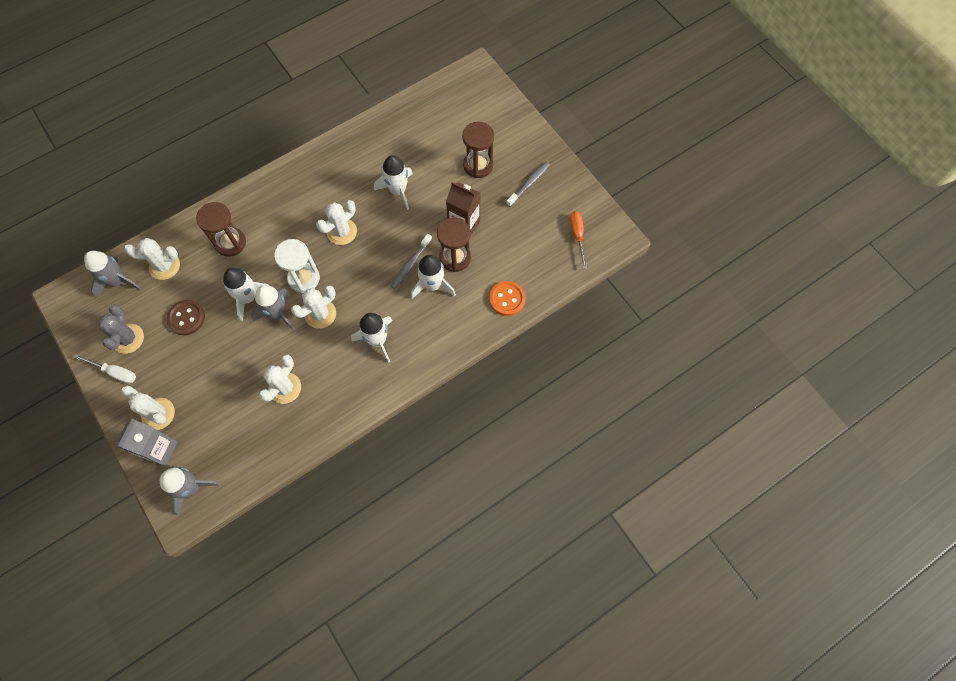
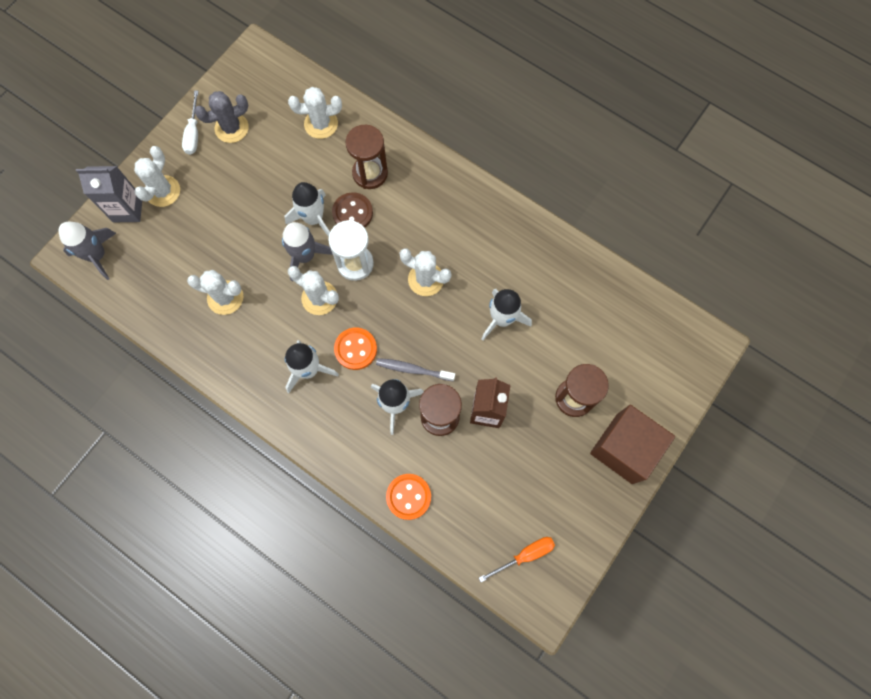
camera: 70 degrees right, 5 degrees up
grey rocket [84,251,141,297] -> none
white cactus [124,238,180,280] -> white cactus turned 75 degrees counterclockwise [288,87,342,139]
brown button [166,300,205,335] -> brown button moved to [332,192,373,228]
grey toothbrush [506,162,549,207] -> none
none -> orange button [334,327,377,370]
none -> brown cube [590,405,675,484]

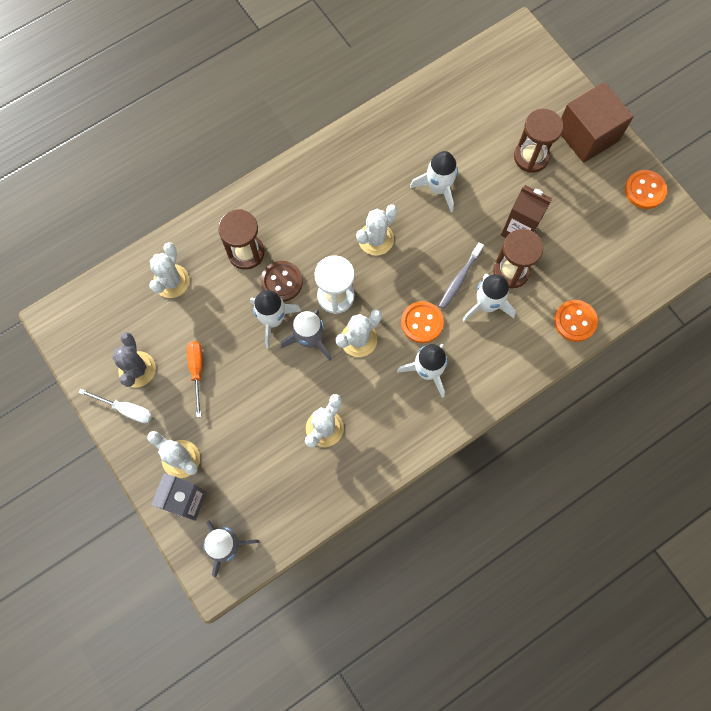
camera: 70 degrees left, 0 degrees up
orange screwdriver [479,537,555,582] -> orange screwdriver moved to [187,341,203,417]
none -> orange button [625,170,667,209]

